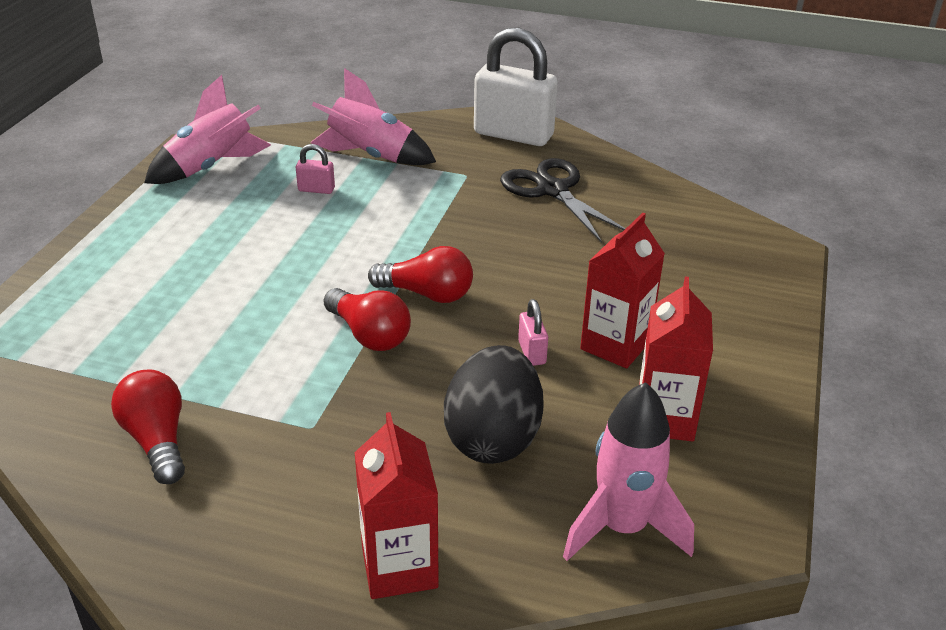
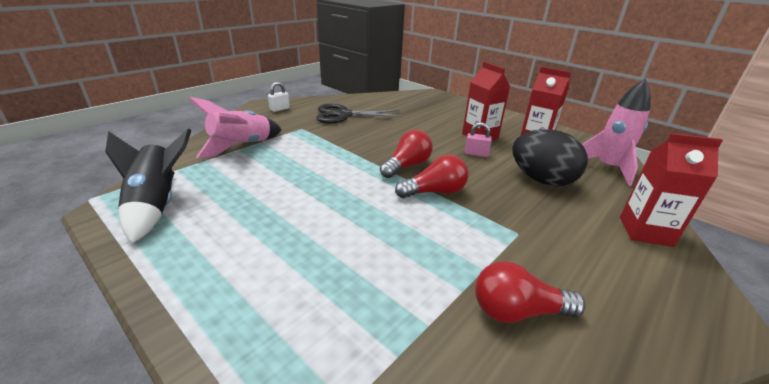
camera: 65 degrees left, 5 degrees down
pink rocket [144,75,271,184] -> black rocket [105,128,191,243]
pink padlock [296,144,335,194] -> none
white padlock [474,28,558,146] -> white padlock [268,82,290,112], size x0.42

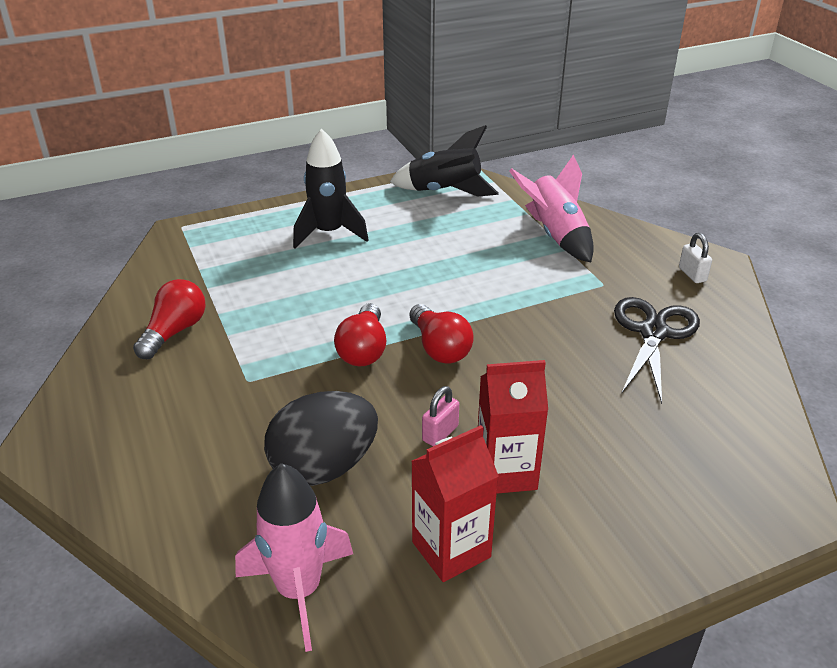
camera: 115 degrees right, 5 degrees up
red carton [620,133,723,247] -> none
none -> black rocket [293,128,368,249]

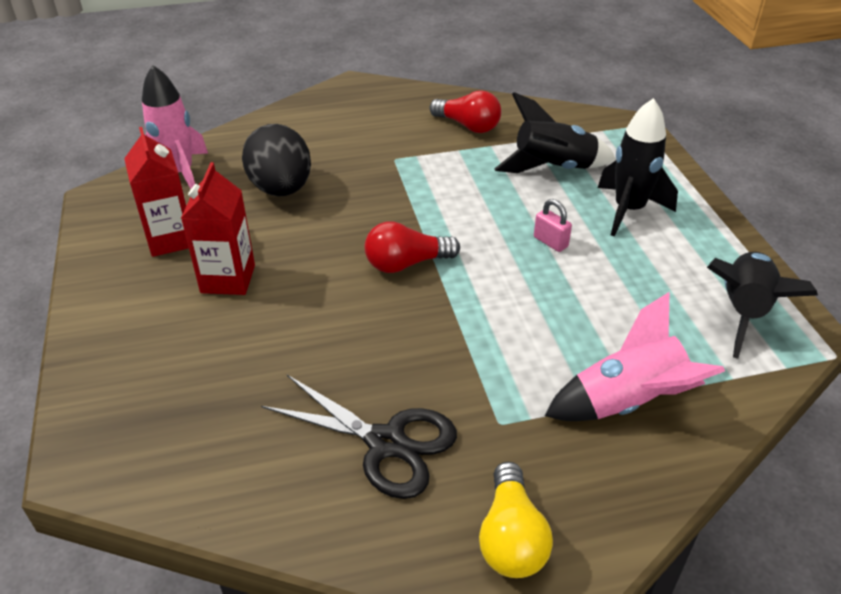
camera: 100 degrees right, 5 degrees up
red light bulb [334,303,386,366] -> none
pink padlock [422,386,459,446] -> pink padlock moved to [534,199,572,252]
white padlock [679,233,712,283] -> yellow light bulb [479,462,553,578]
none -> black rocket [494,92,616,173]

